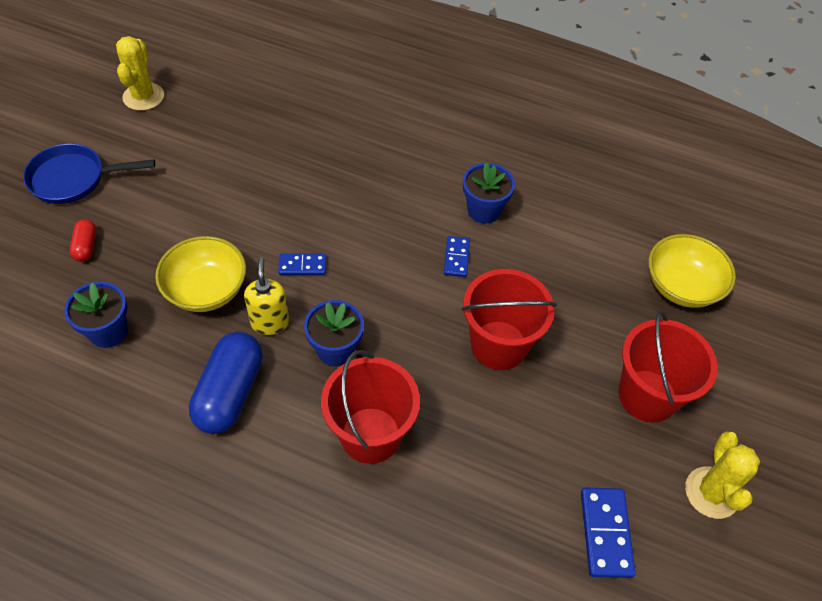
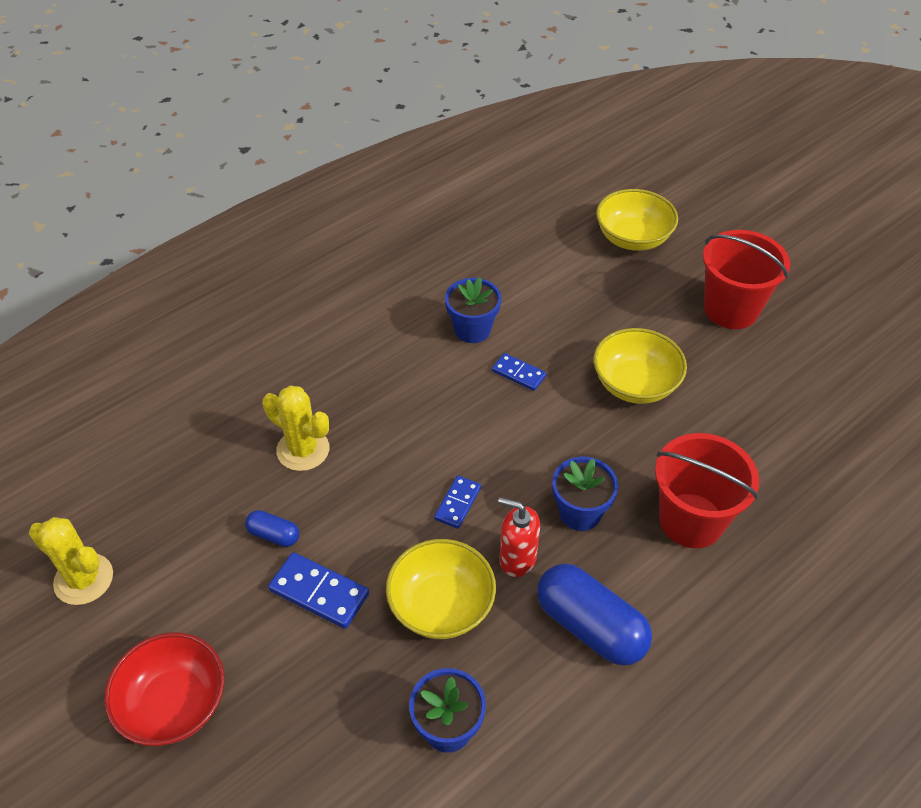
camera: 60 degrees left, 5 degrees down
blue pan [23,144,155,204] -> red bowl [104,632,224,746]
red capsule [70,219,96,262] -> none
yellow soap dispenser [244,258,289,335] -> red soap dispenser [498,497,540,577]
red bucket [462,269,557,370] -> yellow bowl [593,328,687,404]
blue domino [581,487,636,578] -> blue domino moved to [268,552,369,629]
yellow cactus [685,431,760,519] -> yellow cactus moved to [262,385,329,471]
none -> blue capsule [245,510,299,547]

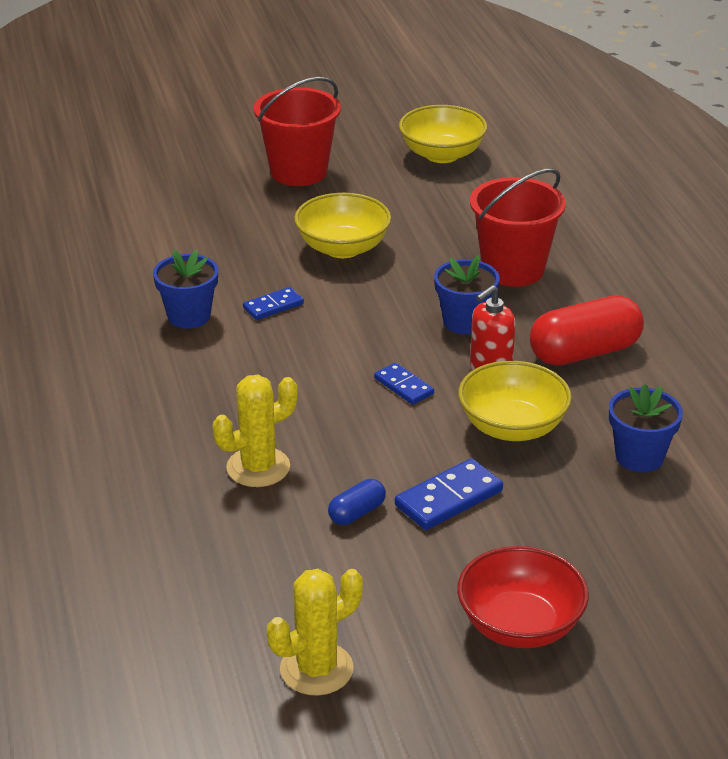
camera: 65 degrees left, 15 degrees down
blue capsule [537,564,652,666] -> red capsule [530,295,644,366]
yellow bowl [596,189,678,251] -> yellow bowl moved to [399,105,487,163]

